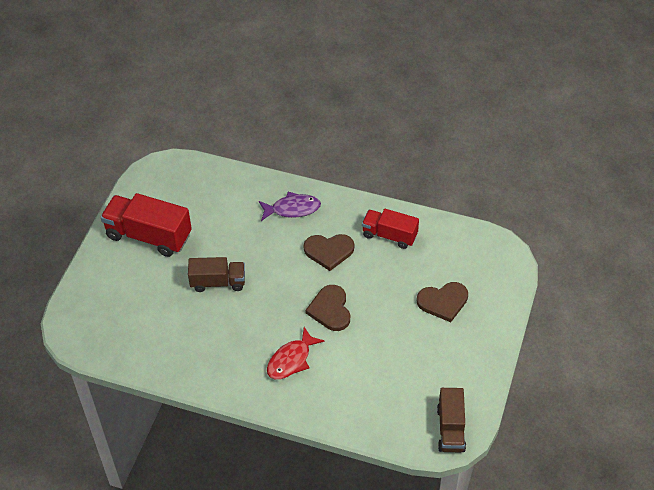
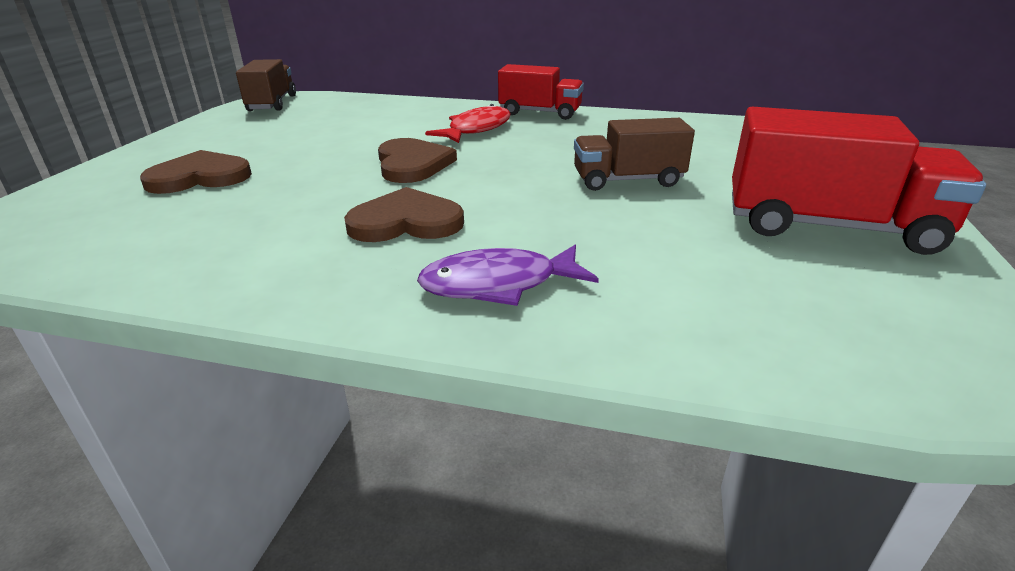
camera: 175 degrees right, 20 degrees down
red truck [362,209,419,249] -> red truck moved to [498,64,584,120]

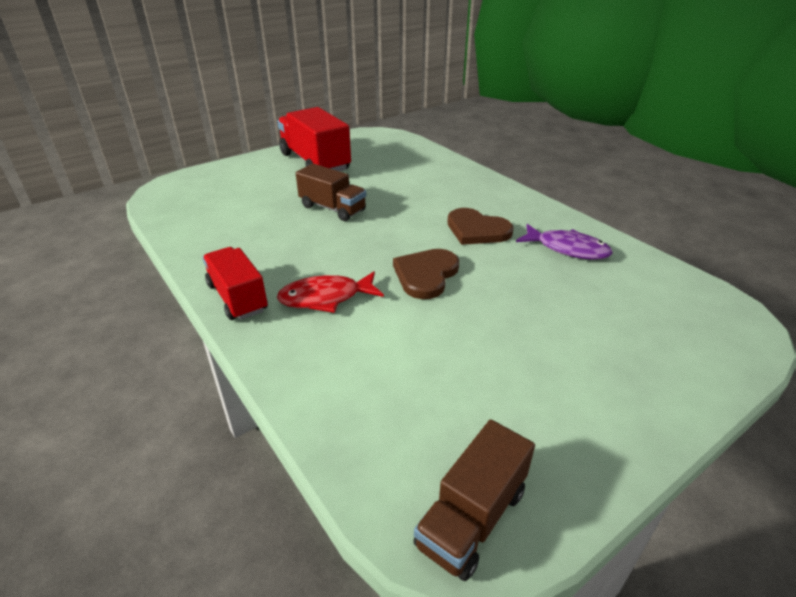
camera: 140 degrees left, 5 degrees up
brown heart [140,150,252,194] -> none
purple fish [417,245,599,306] -> purple fish moved to [516,224,613,259]

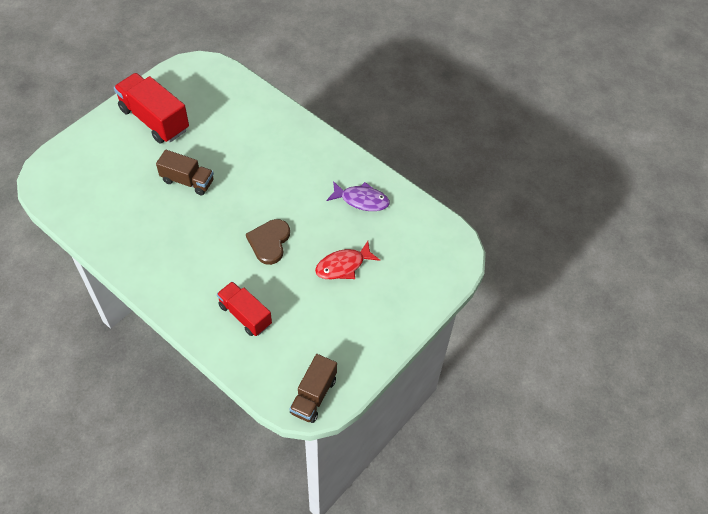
camera: 15 degrees left, 20 degrees up
red truck [202,247,268,320] -> red truck moved to [217,281,272,336]
red fish [277,271,384,313] -> red fish moved to [315,241,380,280]
brown heart [448,208,514,245] -> none

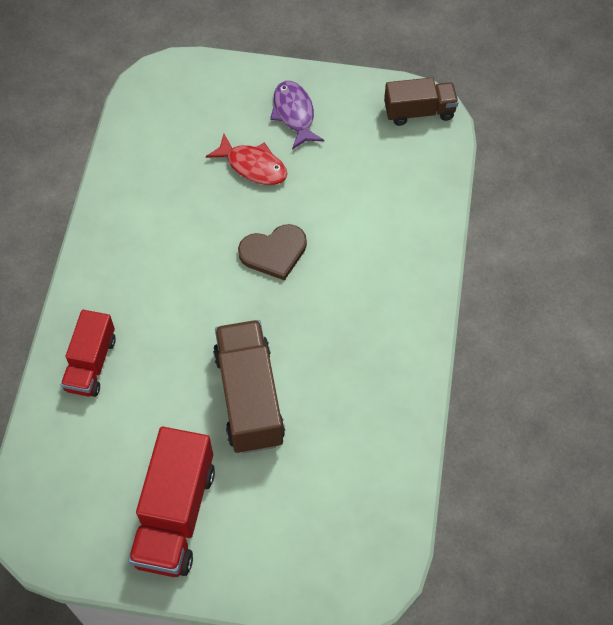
camera: 120 degrees left, 5 degrees up
brown truck [156,150,214,195] -> brown truck [213,320,285,454], size x1.57
red truck [217,281,272,336] -> red truck moved to [61,310,116,397]
purple fish [326,181,390,211] -> purple fish moved to [270,81,324,149]

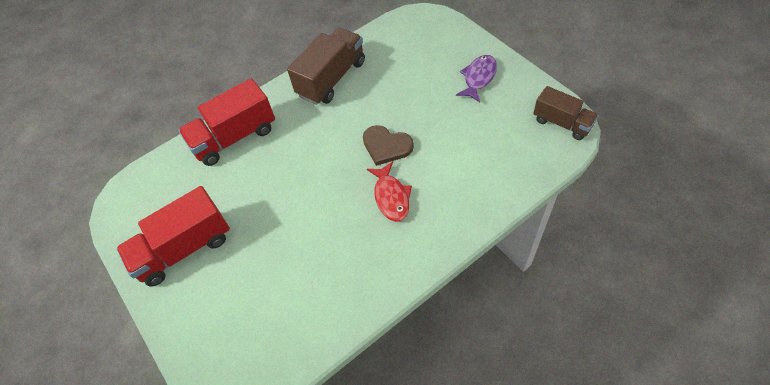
camera: 50 degrees right, 5 degrees down
red truck [61,310,116,397] -> red truck [178,78,275,166], size x1.57
red fish [206,134,287,185] -> red fish moved to [367,161,412,222]
brown truck [213,320,285,454] -> brown truck moved to [287,28,365,105]

